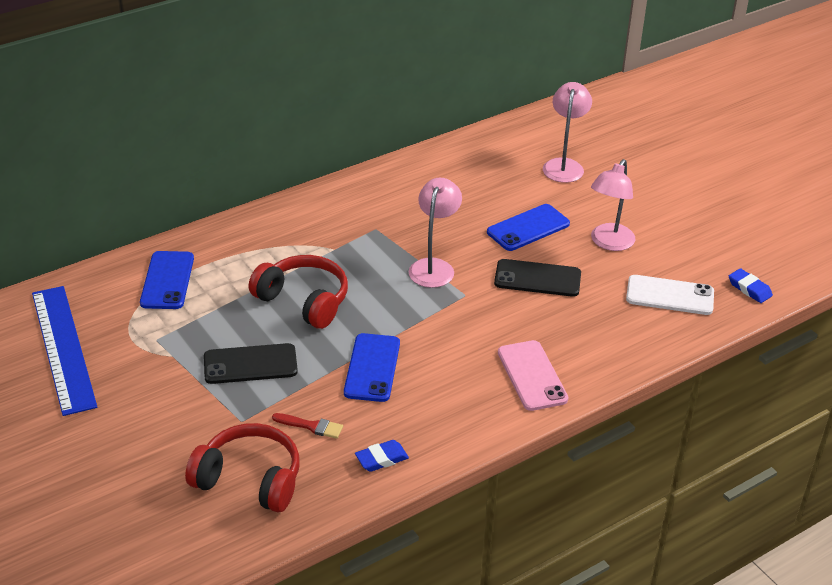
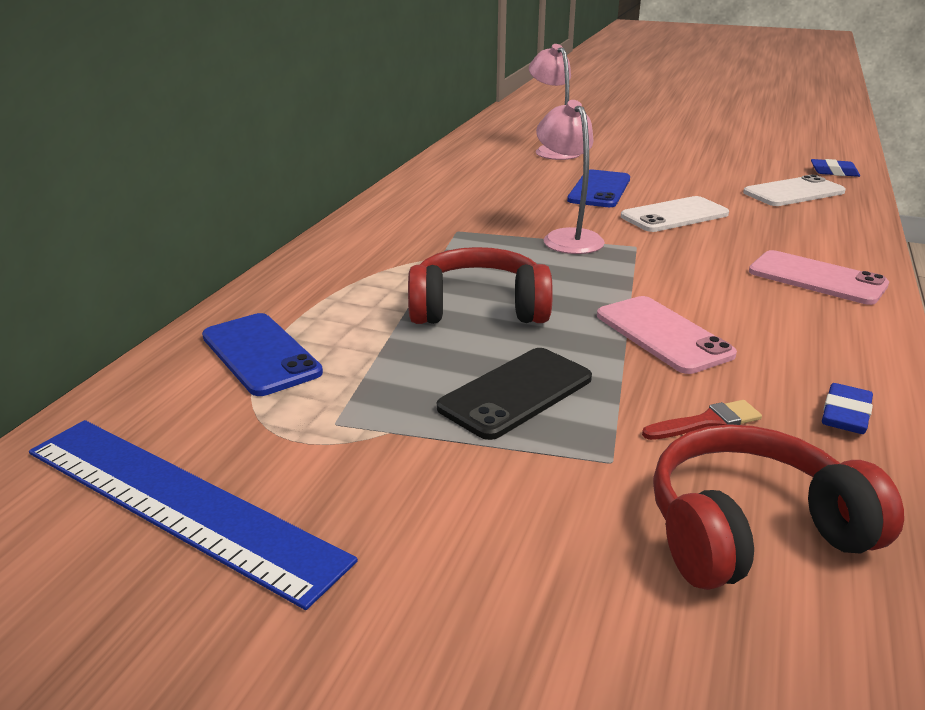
camera: 35 degrees left, 10 degrees down
blue phone [344,333,400,402] -> pink phone [597,296,737,374]
black phone [494,259,581,297] -> white phone [621,196,729,232]
pink lamp [591,159,635,251] -> none

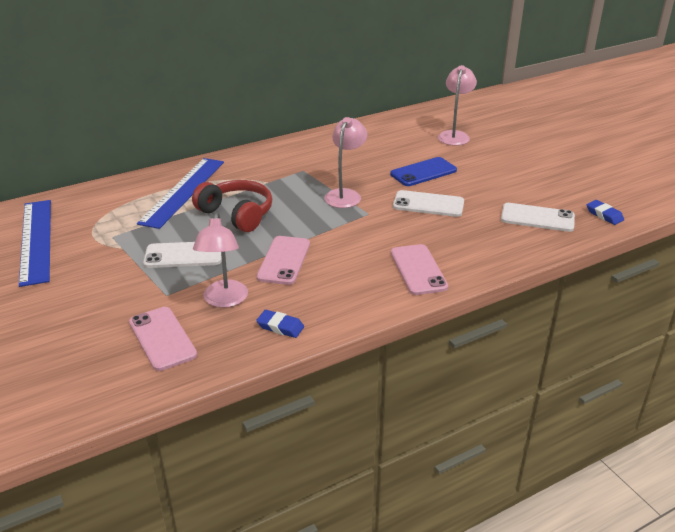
camera: 40 degrees right, 5 degrees up
blue phone [202,313,323,396] -> none
black phone [437,348,592,440] -> white phone [143,242,222,268]
red brush [642,400,762,440] -> pink lamp [193,212,248,308]
red headphones [653,424,904,590] -> pink phone [129,307,197,371]
blue eraser [822,383,873,434] -> blue eraser turned 45 degrees clockwise [256,310,304,338]
none -> blue ruler [137,158,224,229]

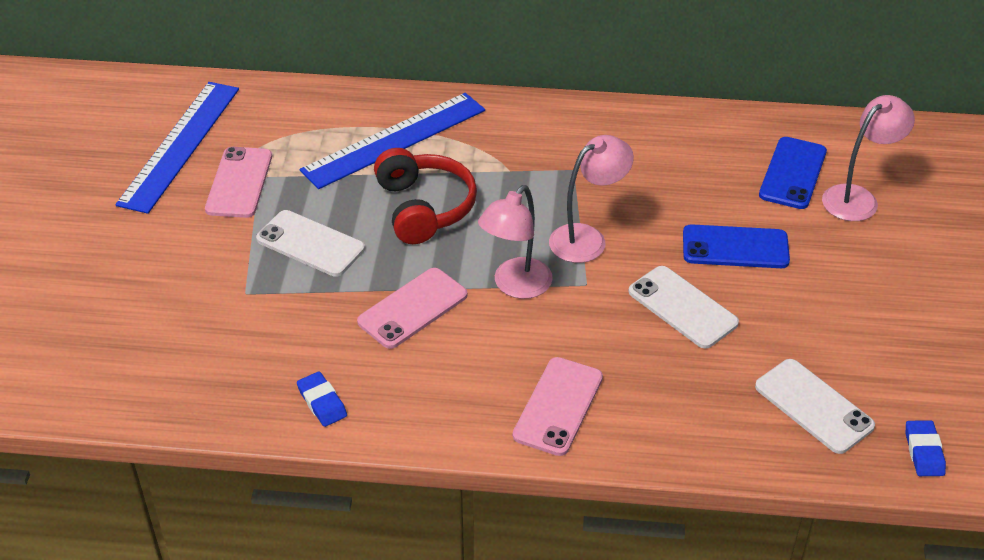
camera: 35 degrees right, 10 degrees up
pink phone [129,307,197,371] -> pink phone moved to [205,147,272,218]
pink lamp [193,212,248,308] -> pink lamp moved to [478,185,553,299]
none -> blue phone [759,137,827,209]

